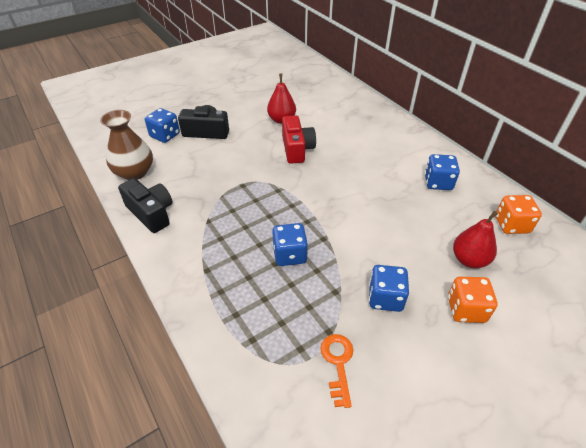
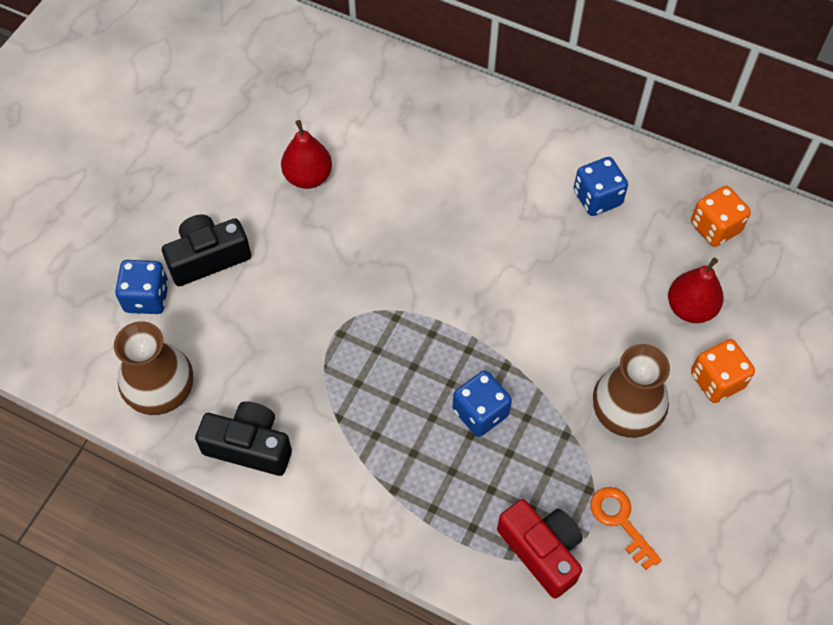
camera: 30 degrees left, 15 degrees up
red camera [282,115,316,164] -> red camera moved to [497,499,583,598]
blue dice [369,265,409,312] -> brown vase [593,344,670,438]

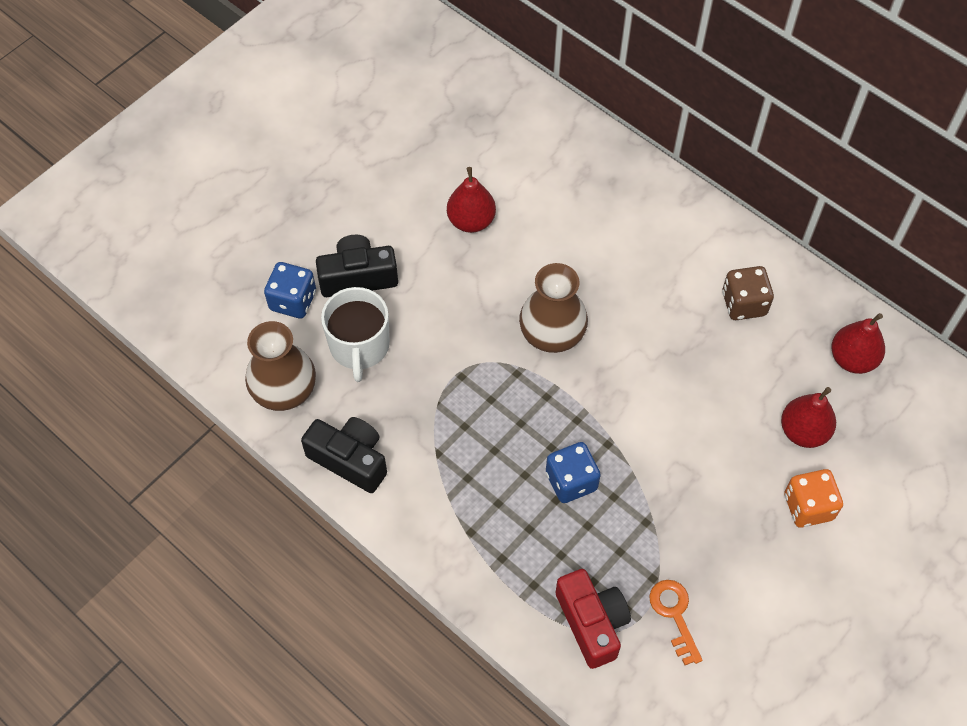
camera: 15 degrees right, 0 degrees up
blue dice [574,157,628,216] -> brown dice [722,266,774,320]
brown vase [593,344,670,438] -> brown vase moved to [519,263,588,353]
orange dice [691,186,751,247] -> red pear [831,313,885,374]
none -> white mug [321,287,390,382]

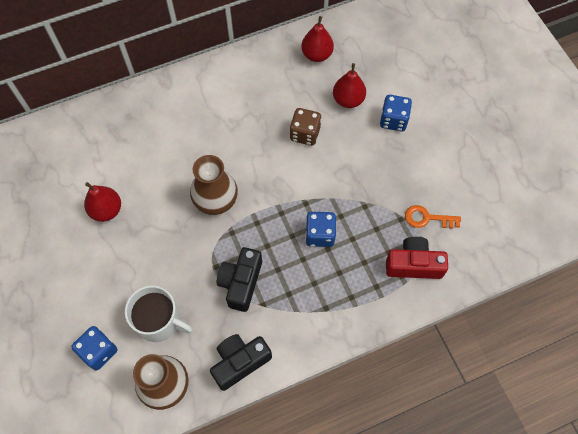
camera: 65 degrees left, 5 degrees up
black camera [316,235,398,297] -> black camera moved to [217,247,262,312]
brown dice [722,266,774,320] -> brown dice moved to [290,108,321,146]
orange dice [784,469,843,528] -> blue dice [380,95,412,132]

